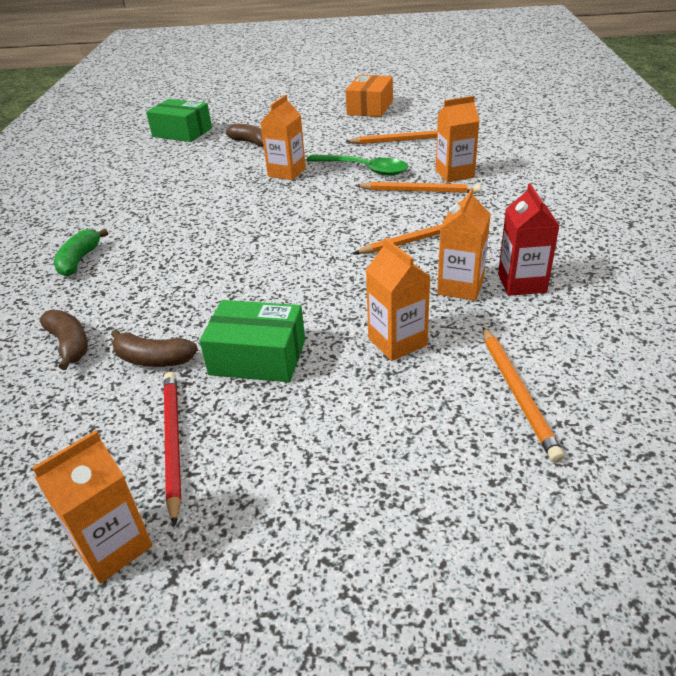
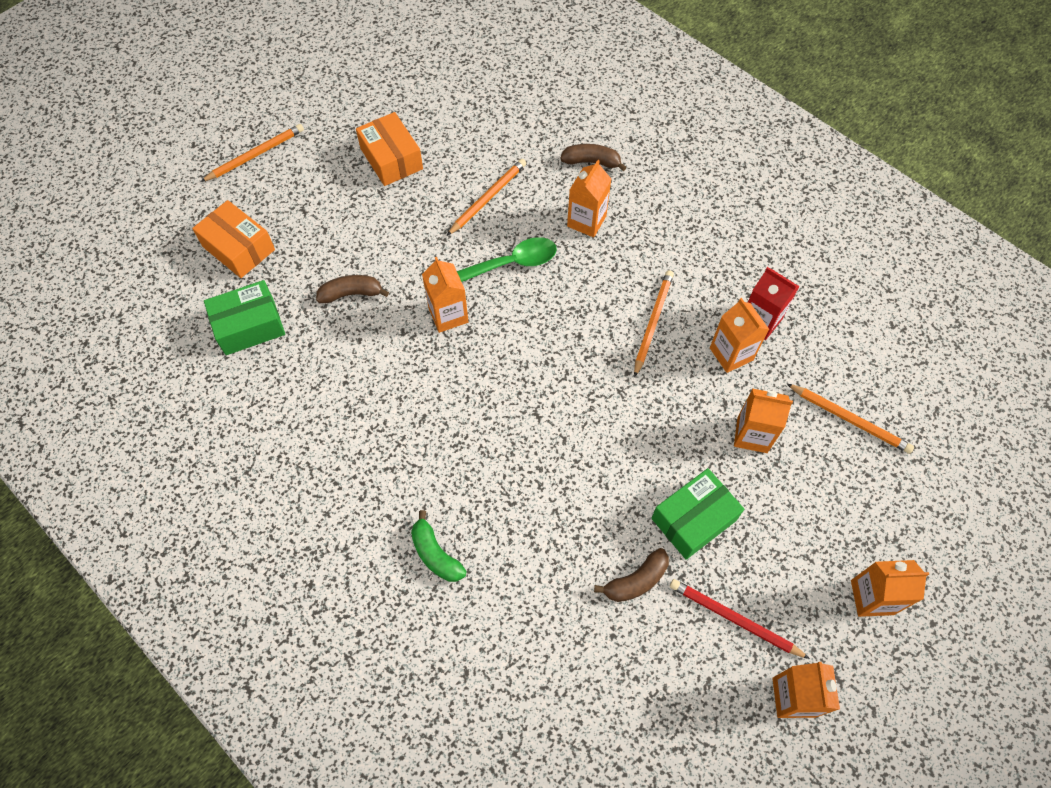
camera: 50 degrees left, 25 degrees up
brown banana [40,310,88,370] -> brown banana moved to [560,144,627,171]
orange pencil [355,182,481,193] -> orange pencil moved to [200,124,304,182]
none -> orange box [192,200,275,278]
none -> orange carton [851,560,929,617]

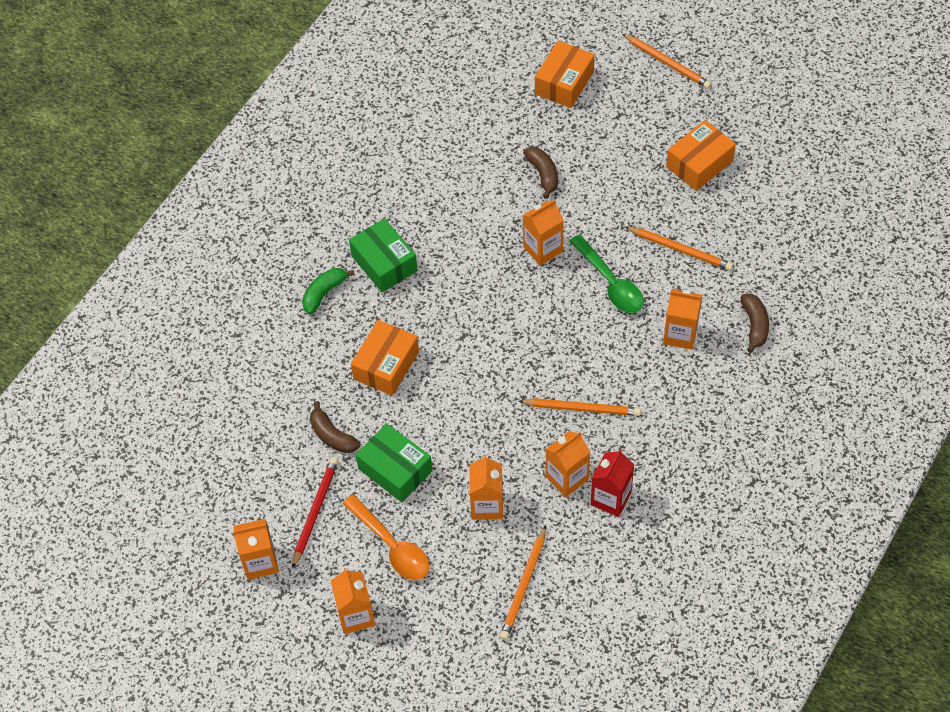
camera: 80 degrees right, 5 degrees down
green box [204,280,285,355] -> green box moved to [349,218,418,292]
none -> orange spoon [342,494,429,580]
none -> orange box [351,320,419,396]

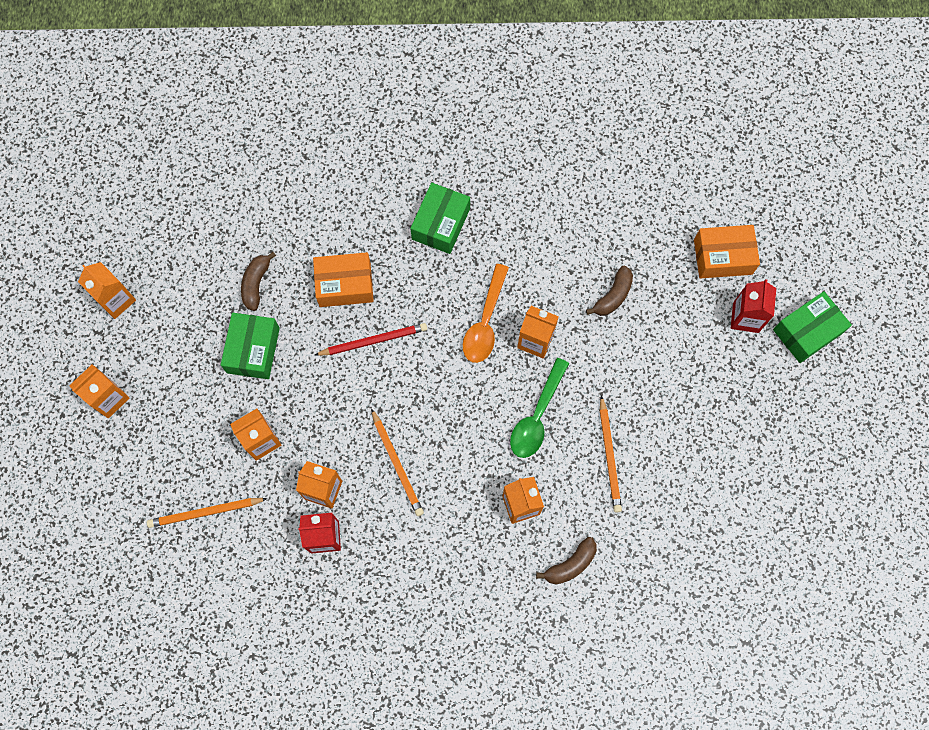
camera: 55 degrees right, 15 degrees up
red pencil [292,457,338,569] -> red pencil moved to [315,323,427,356]
green banana [302,268,355,314] -> none
orange spoon [342,494,429,580] -> orange spoon moved to [463,264,509,363]
orange pencil [622,34,711,89] -> green box [773,291,852,363]
orange box [666,120,736,191] -> none
none -> red carton [731,279,776,333]

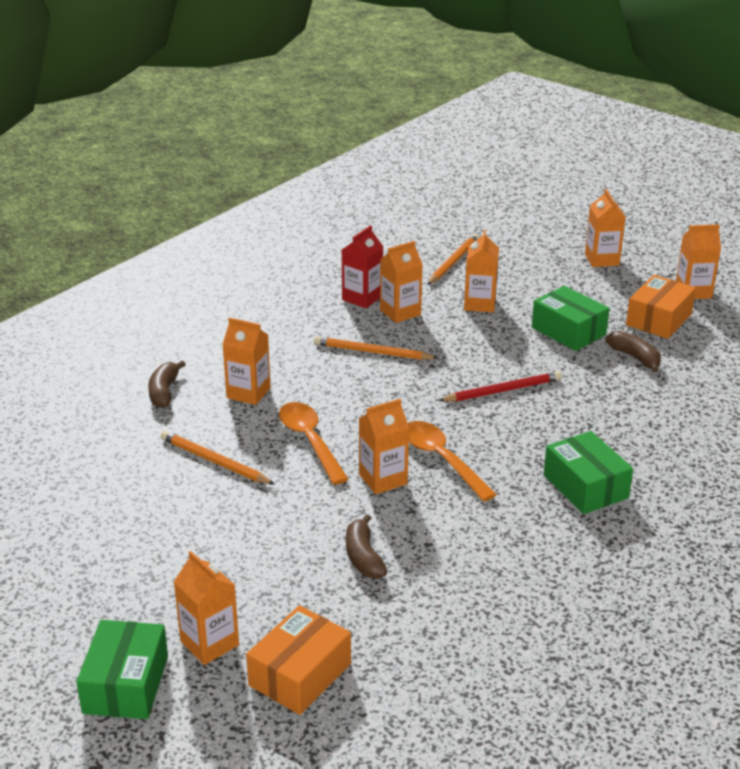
camera: 130 degrees right, 40 degrees down
orange box [313,252,374,307] -> orange box moved to [626,275,696,339]
red pencil [315,323,427,356] -> red pencil turned 135 degrees counterclockwise [438,371,562,402]
green spoon [510,358,569,458] -> orange spoon [279,402,348,485]
red carton [731,279,776,333] -> orange carton [174,551,239,665]

